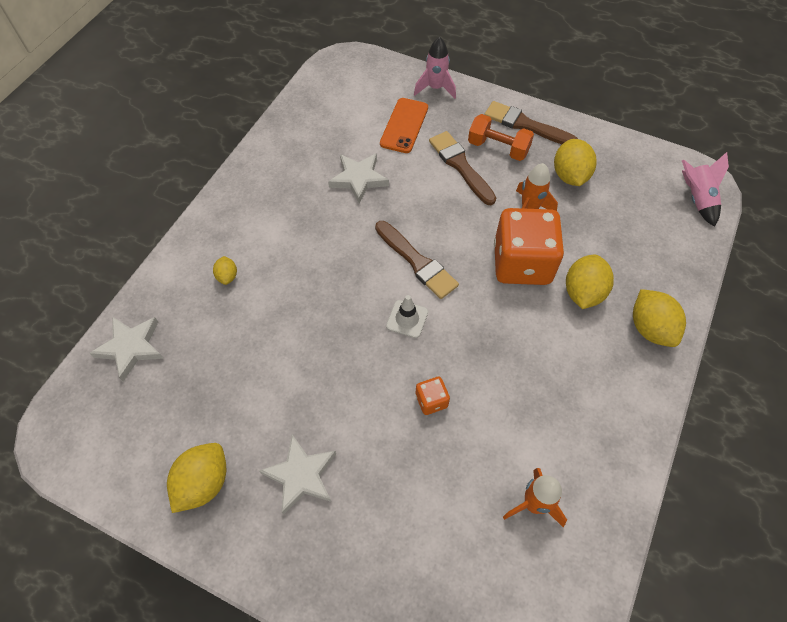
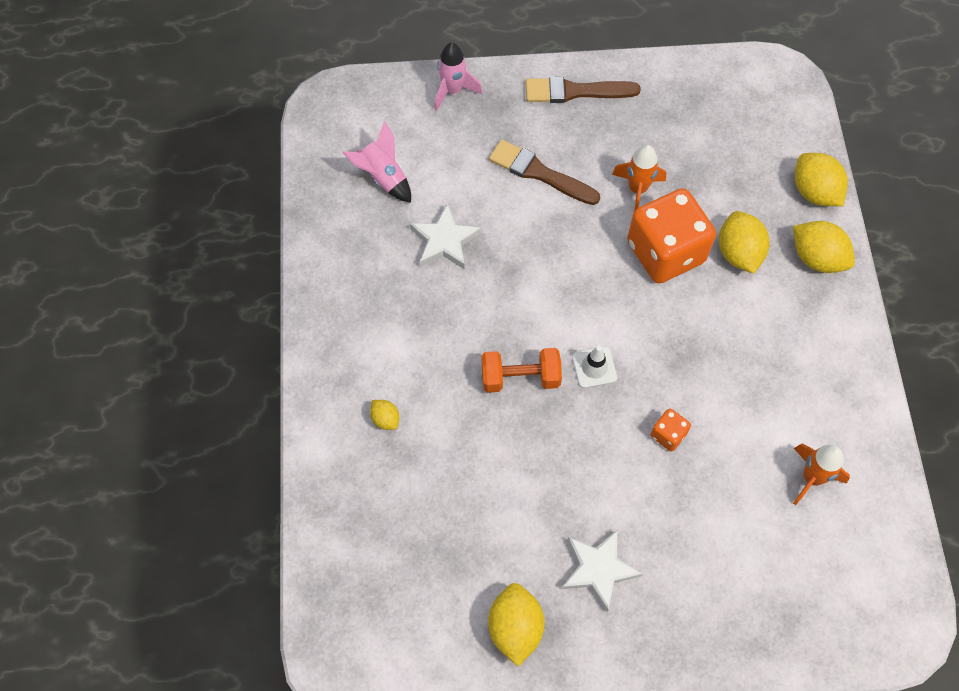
camera: 30 degrees left, 5 degrees up
white star [90,317,164,382] -> none
brown brush [375,221,459,299] -> none
orange phone [380,98,428,153] -> none
orange dumbbell [468,114,534,161] -> orange dumbbell moved to [482,348,562,393]
yellow lemon [554,139,597,186] -> yellow lemon moved to [795,153,848,206]
pink rocket [682,152,729,227] -> pink rocket moved to [343,121,411,203]

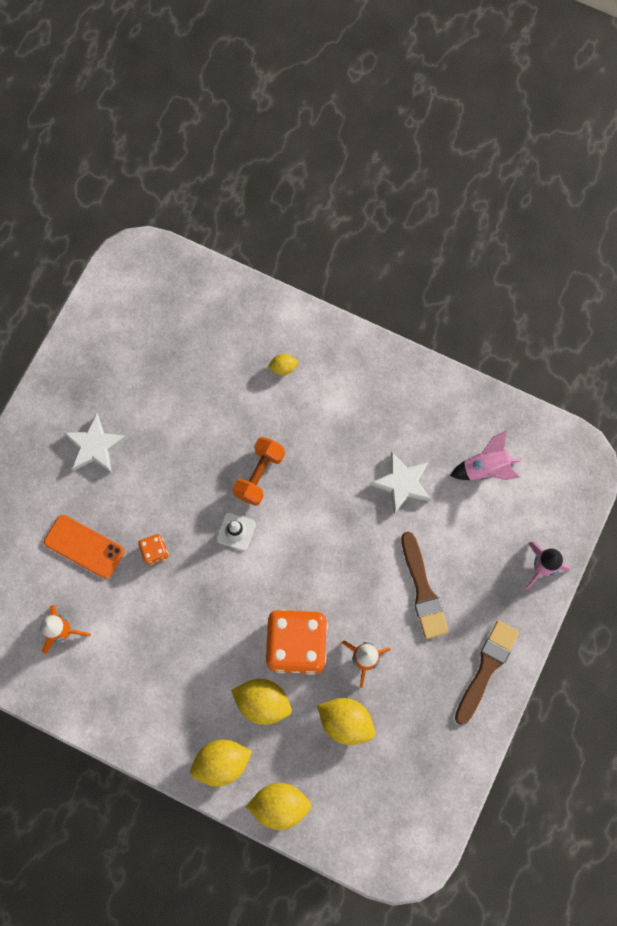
camera: 120 degrees right, 10 degrees up
yellow lemon [488,583,545,667] -> yellow lemon moved to [317,698,375,745]
brown brush [489,140,600,205] -> brown brush turned 105 degrees clockwise [401,531,449,639]
none -> orange phone [44,515,124,579]

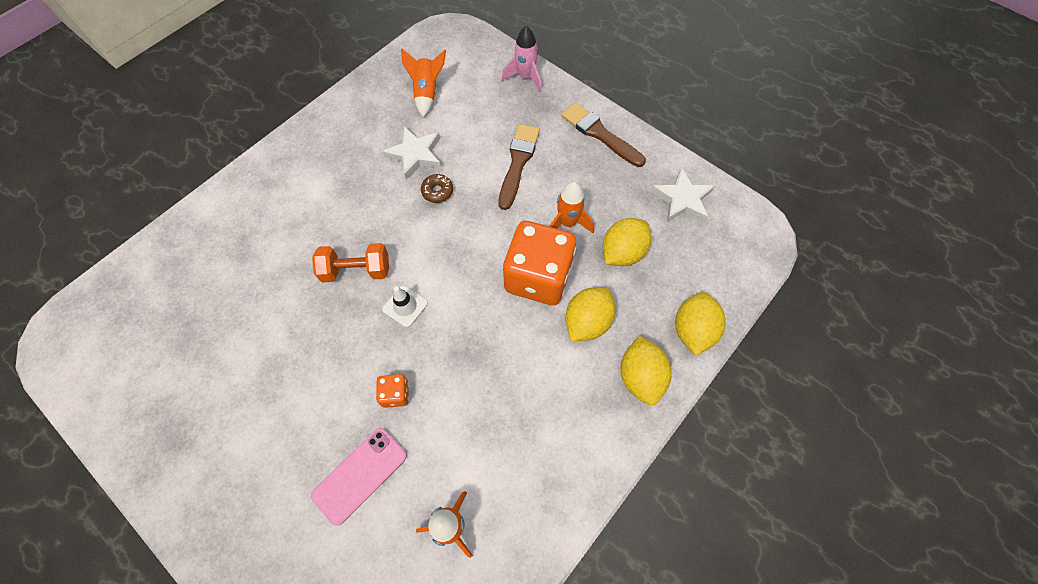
camera: 75 degrees left, 10 degrees down
orange phone [44,515,124,579] -> pink phone [311,428,407,526]
white star [64,413,127,473] -> white star moved to [651,167,715,222]
orange dumbbell [232,437,285,506] -> orange dumbbell turned 45 degrees counterclockwise [312,243,389,283]
yellow lemon [268,354,299,375] -> none
brown brush [401,531,449,639] -> brown brush turned 75 degrees counterclockwise [499,124,540,210]
pink rocket [450,431,522,480] -> orange rocket [401,48,446,117]
none -> brown donut [421,174,453,203]

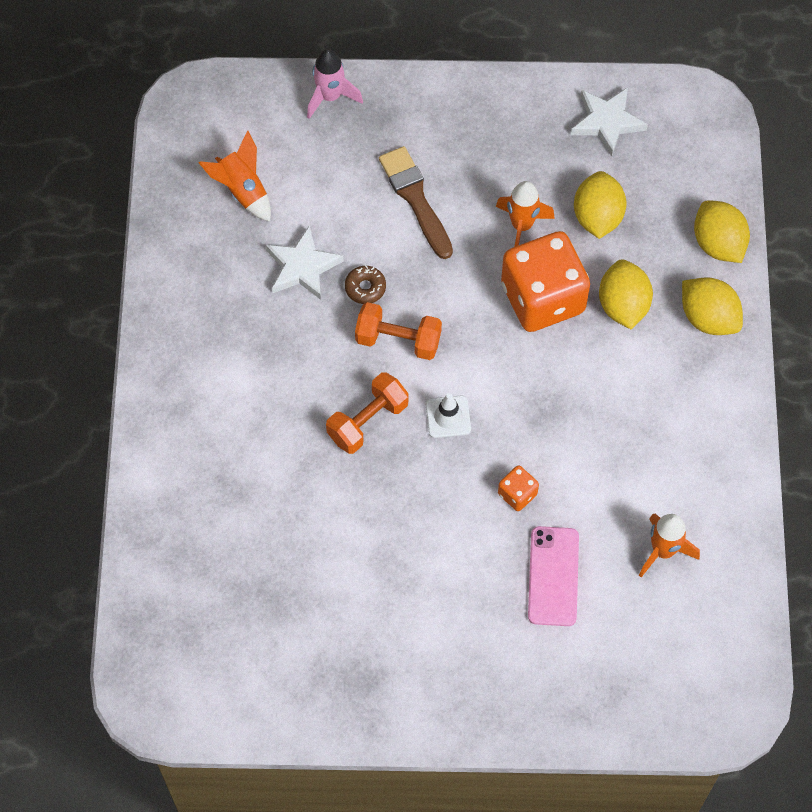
camera: 40 degrees left, 0 degrees up
brown brush [561,102,646,167] -> none
none -> orange dumbbell [355,302,442,360]

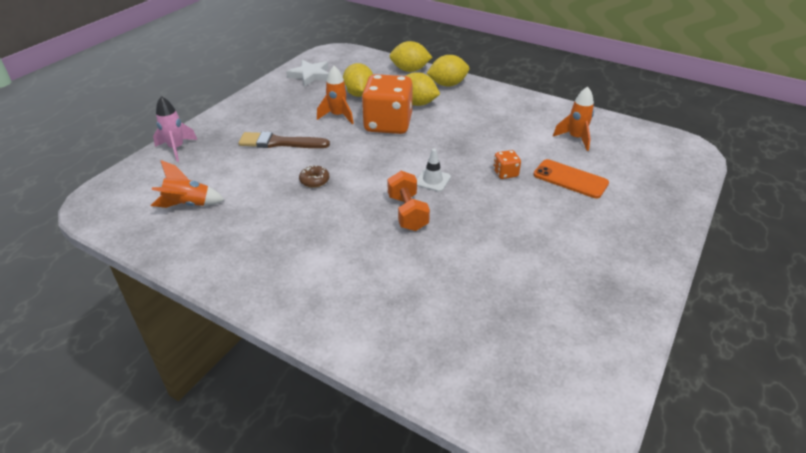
camera: 60 degrees left, 25 degrees down
white star [266,226,344,300] -> none
orange dumbbell [355,302,442,360] -> none
pink phone [528,526,579,626] -> orange phone [533,159,609,198]
yellow lemon [574,171,627,239] -> yellow lemon turned 45 degrees clockwise [343,63,373,97]

